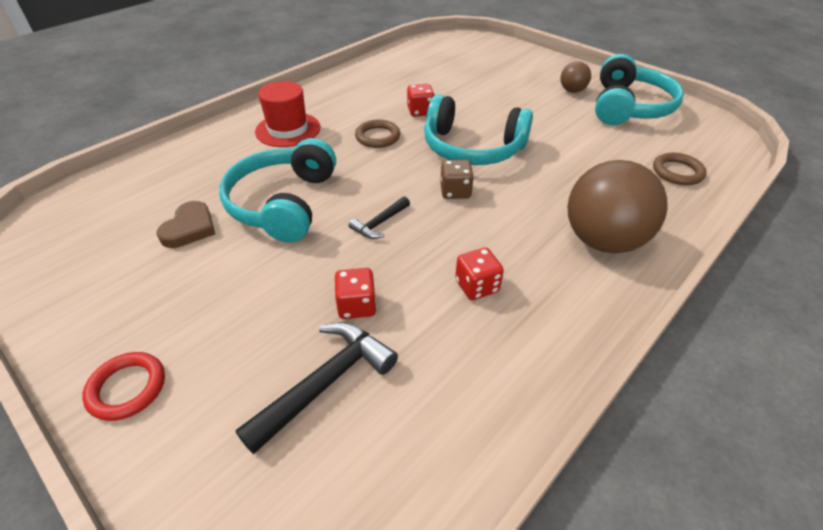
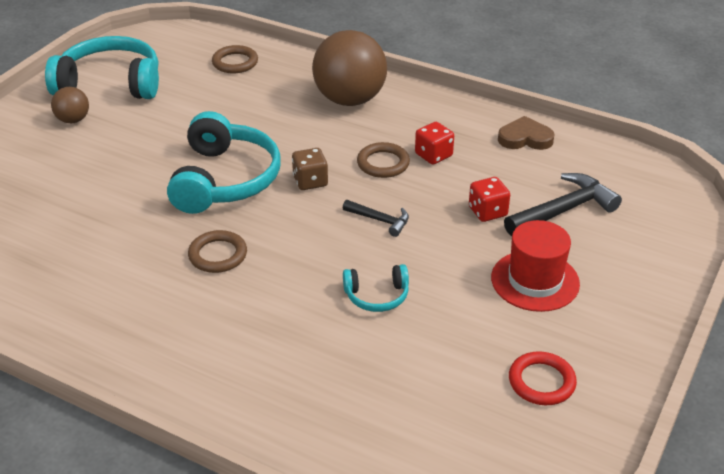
camera: 105 degrees left, 5 degrees down
red ring [82,352,165,421] -> red ring moved to [509,351,577,405]
brown heart [157,201,215,248] -> brown heart moved to [498,116,555,150]
turquoise headphones [219,138,336,242] -> turquoise headphones [343,264,409,312], size x0.48
black hammer [235,322,398,454] -> black hammer turned 120 degrees clockwise [504,173,622,236]
red hat [255,81,321,147] -> red hat moved to [491,220,580,312]
red dice [407,84,435,117] -> none
none -> brown ring [357,142,410,178]

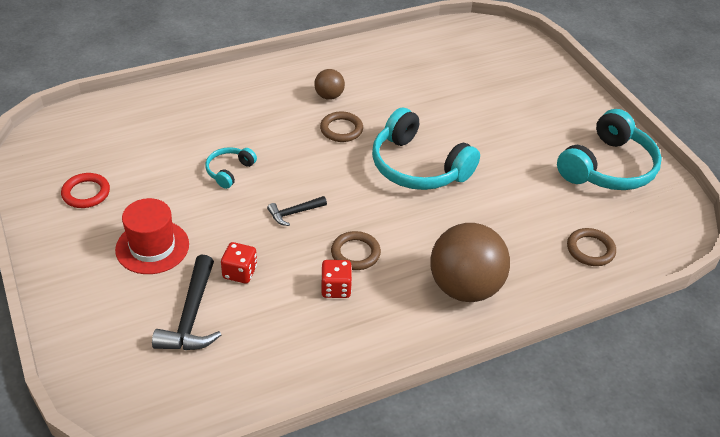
camera: 125 degrees right, 5 degrees up
brown ball [51,87,89,123] -> brown ball moved to [314,69,345,100]
brown dice [292,148,328,190] -> none
brown heart [498,116,555,150] -> none

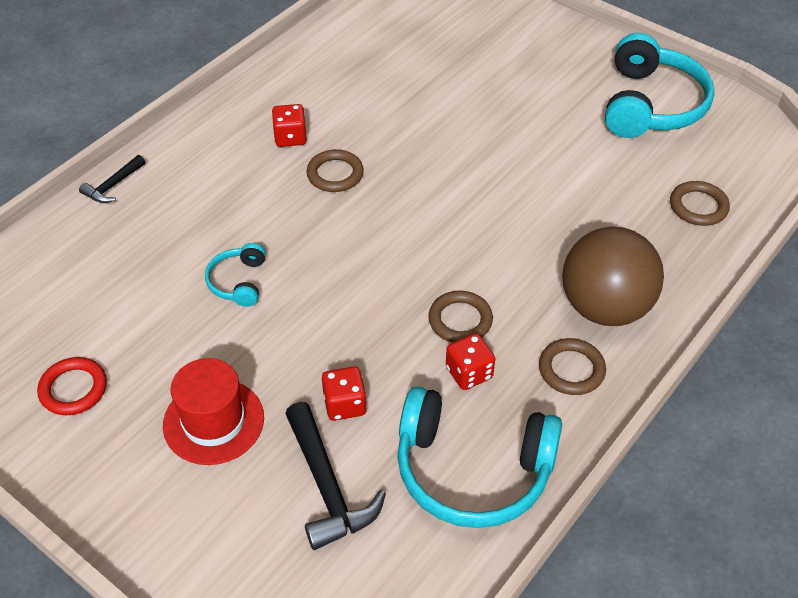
camera: 25 degrees left, 5 degrees up
black hammer [267,196,327,226] -> black hammer moved to [79,155,145,203]
brown ball [314,69,345,100] -> red dice [272,104,307,147]
turquoise headphones [372,108,480,190] -> turquoise headphones moved to [397,386,562,528]
none -> brown ring [539,338,606,395]

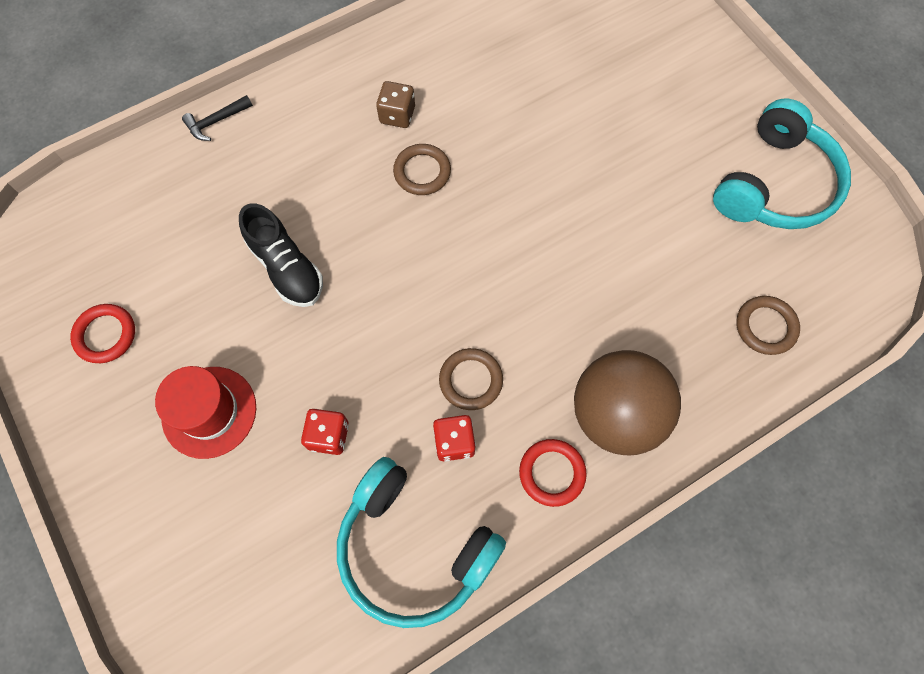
camera: 20 degrees right, 20 degrees up
turquoise headphones [205,243,266,307] -> black shoe [239,203,323,307]
red dice [272,104,307,147] -> brown dice [376,81,415,128]
black hammer [285,402,386,550] -> none
brown ring [539,338,606,395] -> red ring [519,439,587,507]

